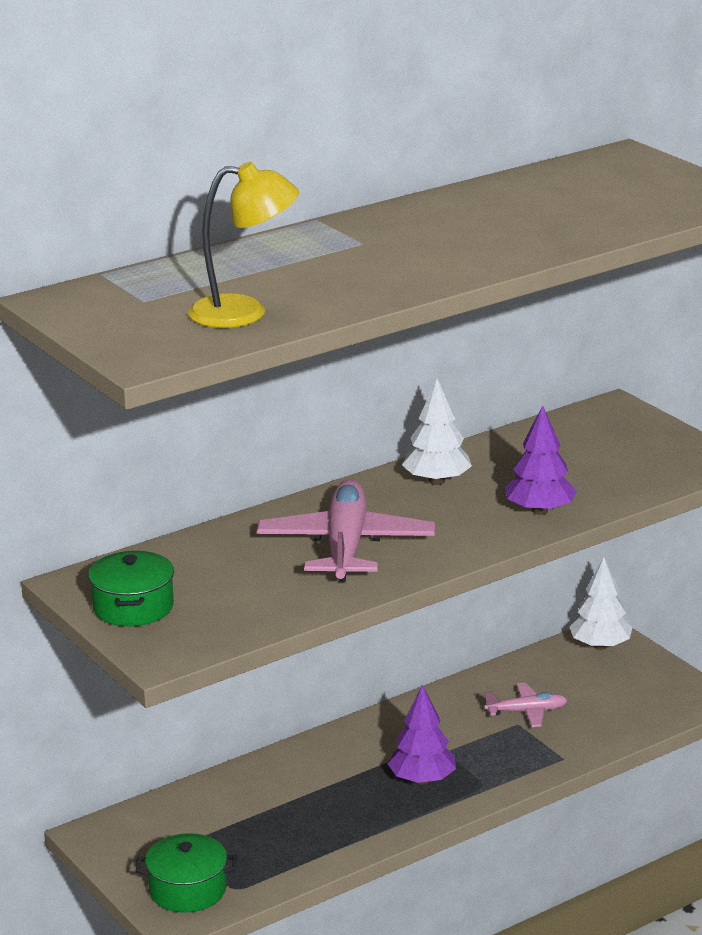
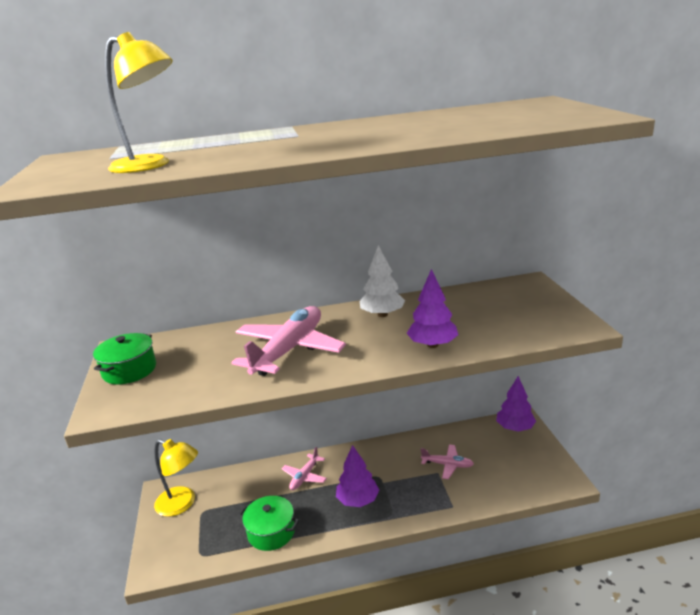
camera: 25 degrees right, 0 degrees up
green pot [136,833,237,913] -> green pot moved to [239,496,299,551]
white tree [570,557,632,650] -> purple tree [496,376,536,432]
none -> yellow lamp [154,439,198,517]
none -> pink plane [282,447,327,490]

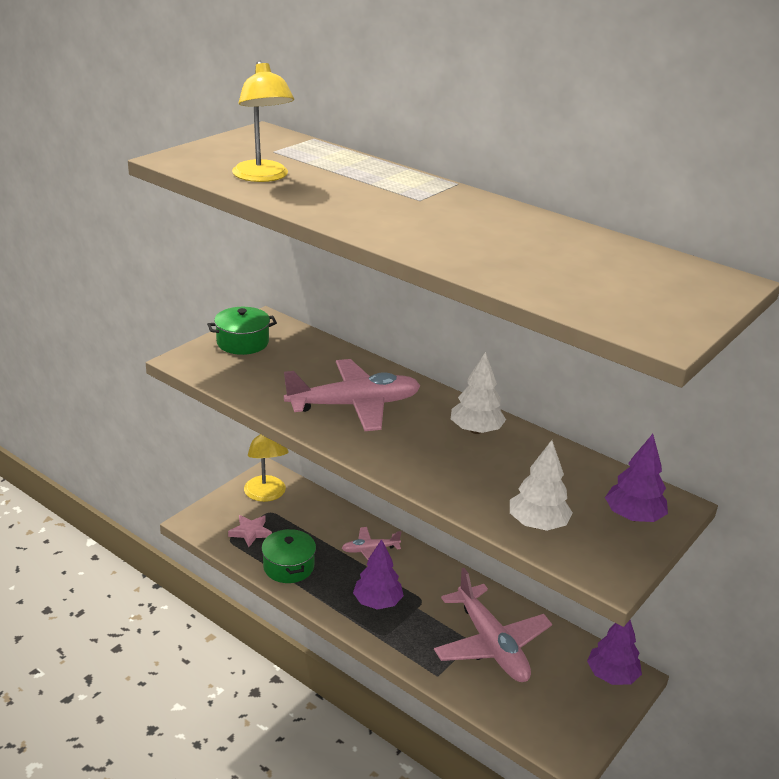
camera: 45 degrees right, 5 degrees up
purple tree [406,269,458,348] -> purple tree moved to [605,434,668,522]
pink plane [421,444,474,479] -> pink plane [434,568,552,682], size x2.00
none -> pink star [228,515,272,547]
none -> white tree [510,440,573,531]

